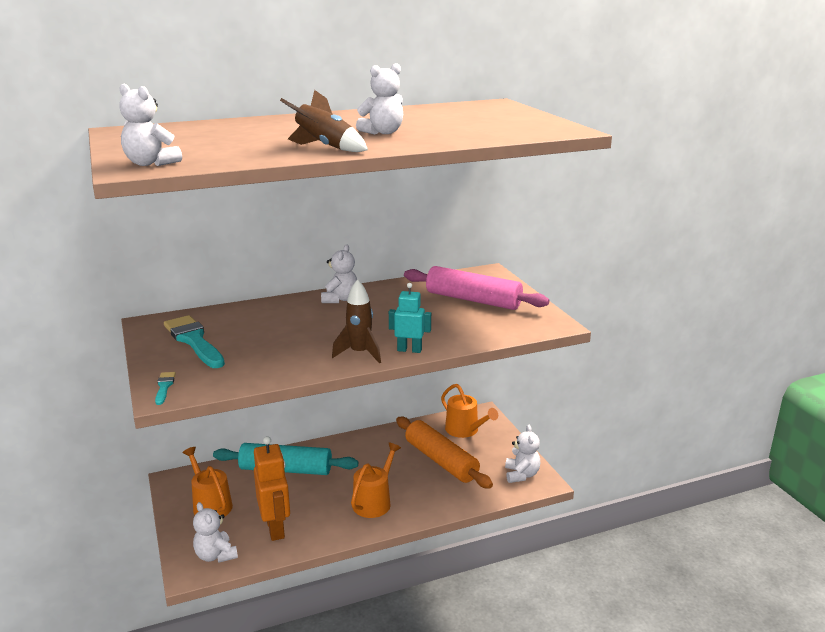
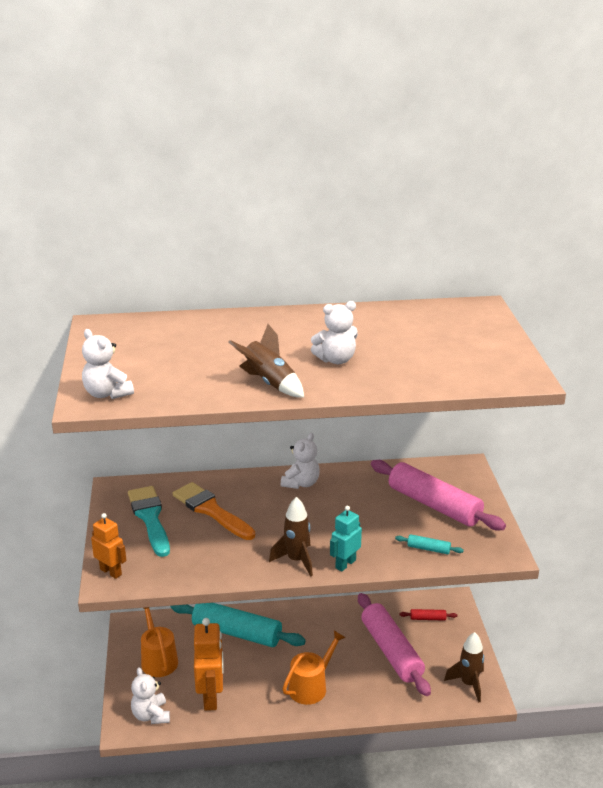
camera: 15 degrees right, 5 degrees up
turquoise brush [155,372,176,405] -> orange robot [91,513,126,579]
turquoise robot [389,283,431,353] -> turquoise robot turned 75 degrees counterclockwise [330,506,362,571]
orange rolling pin [396,417,493,489] -> pink rolling pin [358,593,431,696]
orange watering can [441,384,498,438] -> red rolling pin [399,609,457,621]
white teddy bear [505,425,540,483] -> brown rocket [444,632,484,702]
none -> orange brush [173,482,255,540]
none -> turquoise rolling pin [395,534,464,554]

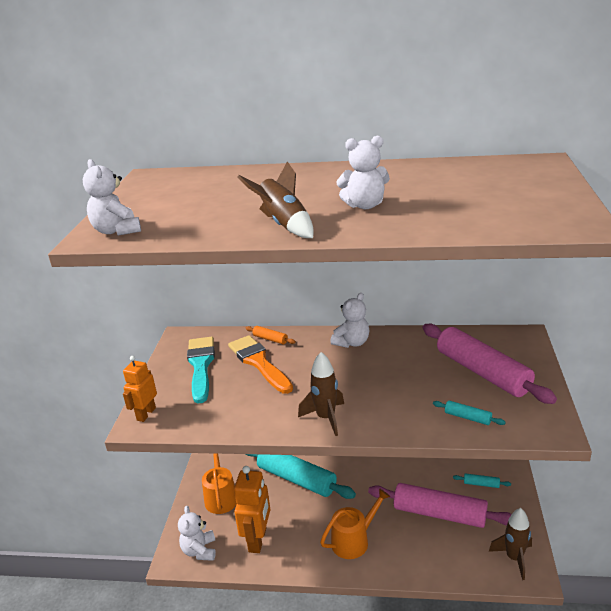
camera: 15 degrees right, 0 degrees up
orange robot [91,513,126,579] -> orange robot turned 120 degrees counterclockwise [123,356,157,422]
turquoise robot [330,506,362,571] -> none
pink rolling pin [358,593,431,696] -> pink rolling pin turned 60 degrees counterclockwise [368,483,512,528]
red rolling pin [399,609,457,621] -> turquoise rolling pin [453,473,511,488]
none -> orange rolling pin [246,326,296,344]

